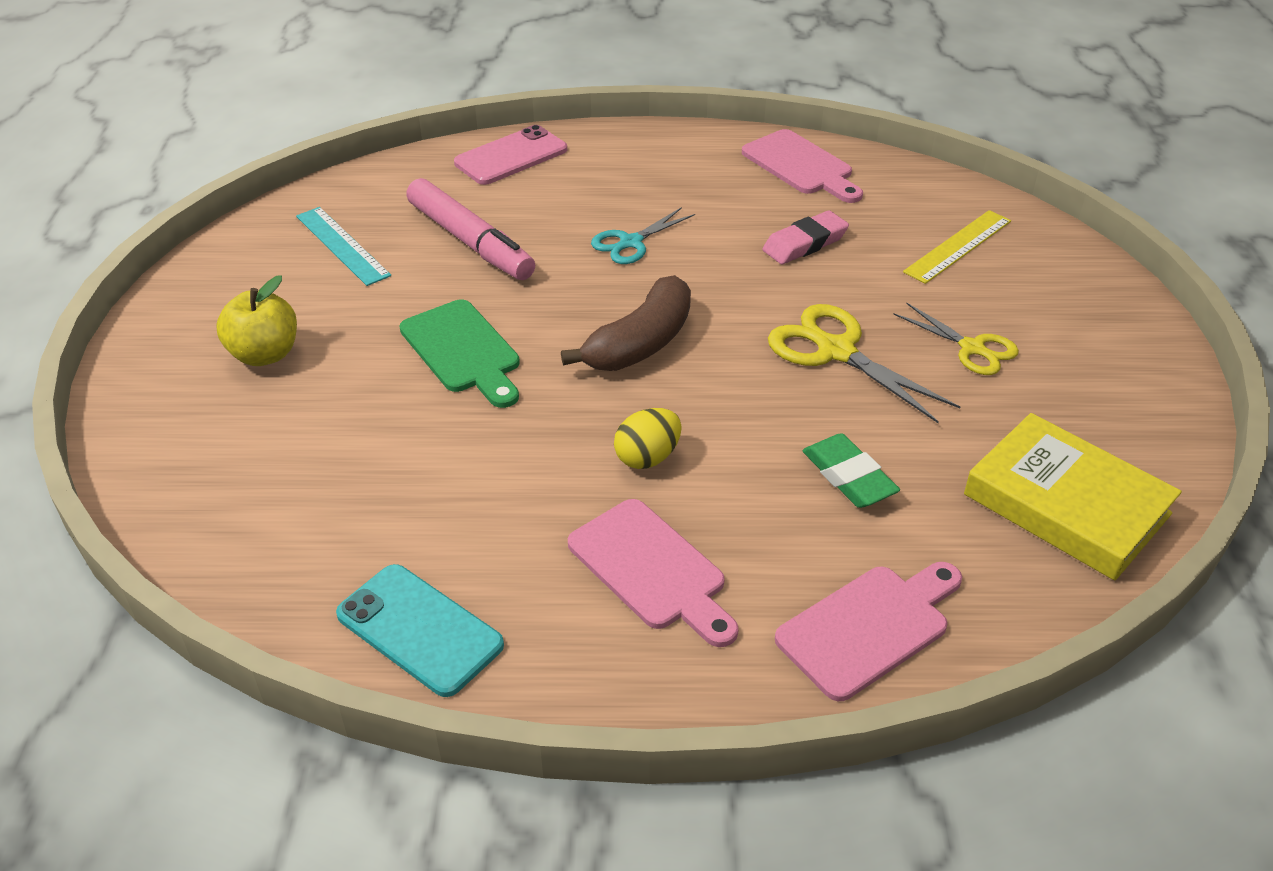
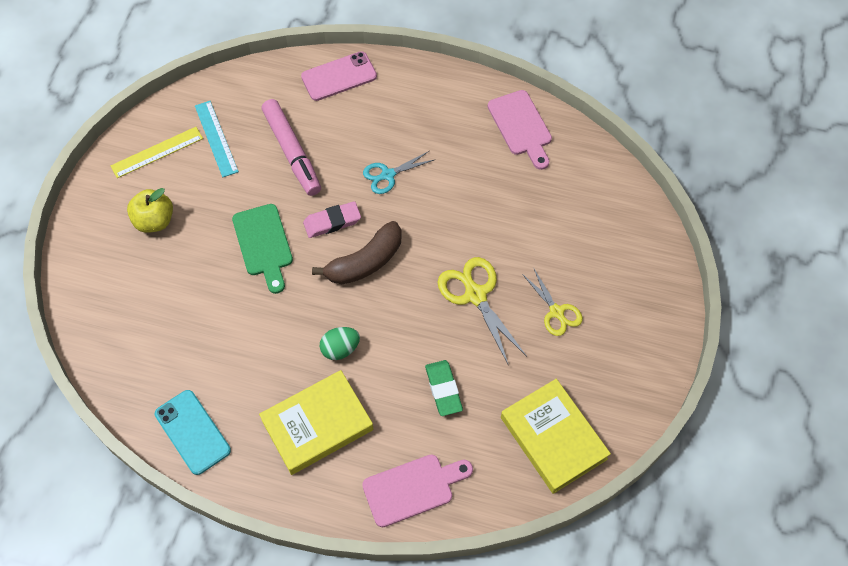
camera: 15 degrees right, 20 degrees up
pink cutting board [568,499,739,647] -> yellow book [259,370,373,475]
yellow egg [614,408,682,469] -> green egg [320,327,360,360]
pink eraser [762,210,849,264] -> pink eraser moved to [303,201,361,238]
yellow ruler [903,210,1011,284] -> yellow ruler moved to [111,127,203,178]

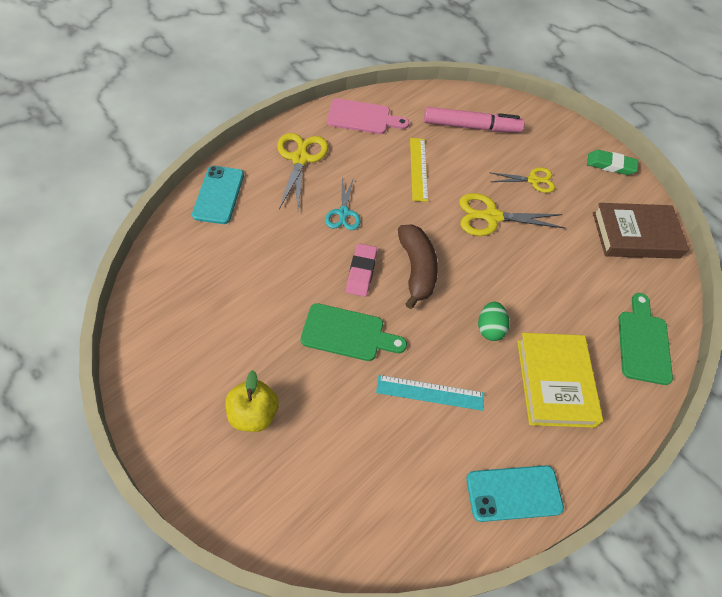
camera: 65 degrees left, 5 degrees down
yellow ruler [111,127,203,178] -> yellow ruler moved to [410,138,428,202]
turquoise ruler [195,101,239,177] -> turquoise ruler moved to [376,375,484,411]
pink marker [261,99,321,196] -> pink marker moved to [424,107,524,132]
pink phone [301,51,377,101] -> turquoise phone [192,166,244,224]
pink cutting board [362,454,473,527] -> green cutting board [619,293,673,385]
green eraser [425,360,463,416] -> green eraser moved to [587,150,638,175]
yellow book [501,379,611,494] -> brown book [593,203,689,259]
none -> yellow scissors [277,133,328,209]

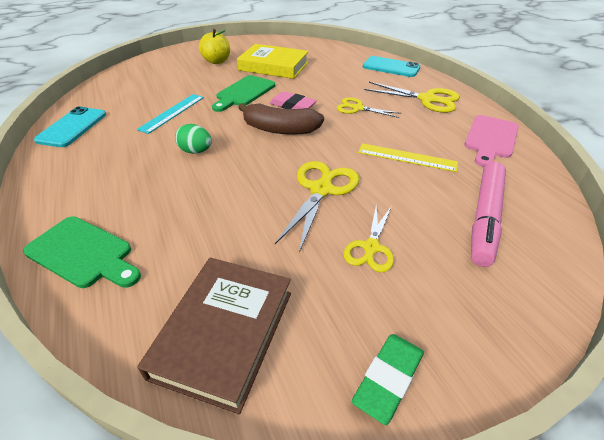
camera: 115 degrees right, 15 degrees down
turquoise scissors [325,177,361,230] -> yellow scissors [337,97,402,118]
yellow book [517,333,603,428] -> yellow book moved to [237,44,309,79]

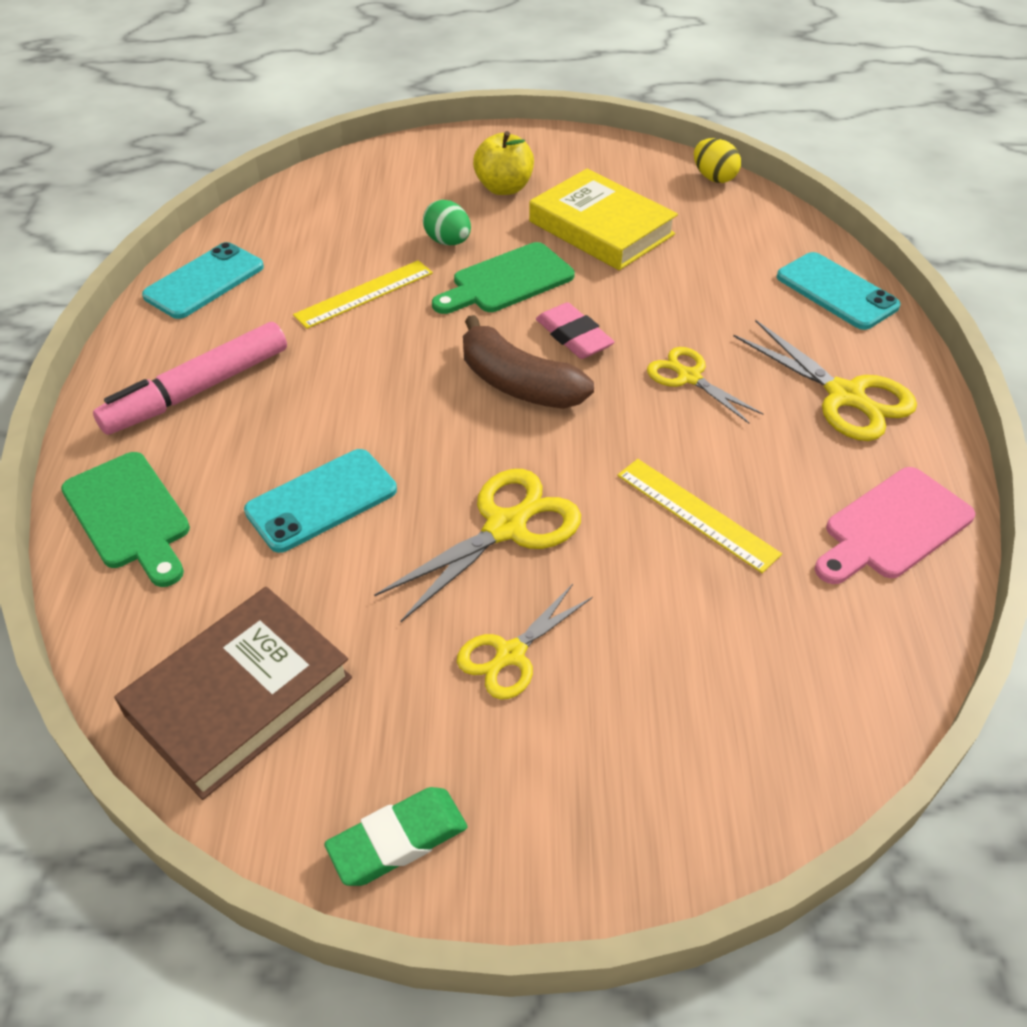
camera: 25 degrees right, 5 degrees up
turquoise ruler [137,94,204,134] -> yellow ruler [293,260,433,329]
green egg [175,124,212,154] -> green egg moved to [423,200,471,245]
pink marker [471,162,506,267] -> pink marker moved to [93,322,287,435]
none -> turquoise phone [244,449,397,553]
none -> yellow egg [694,138,741,183]

